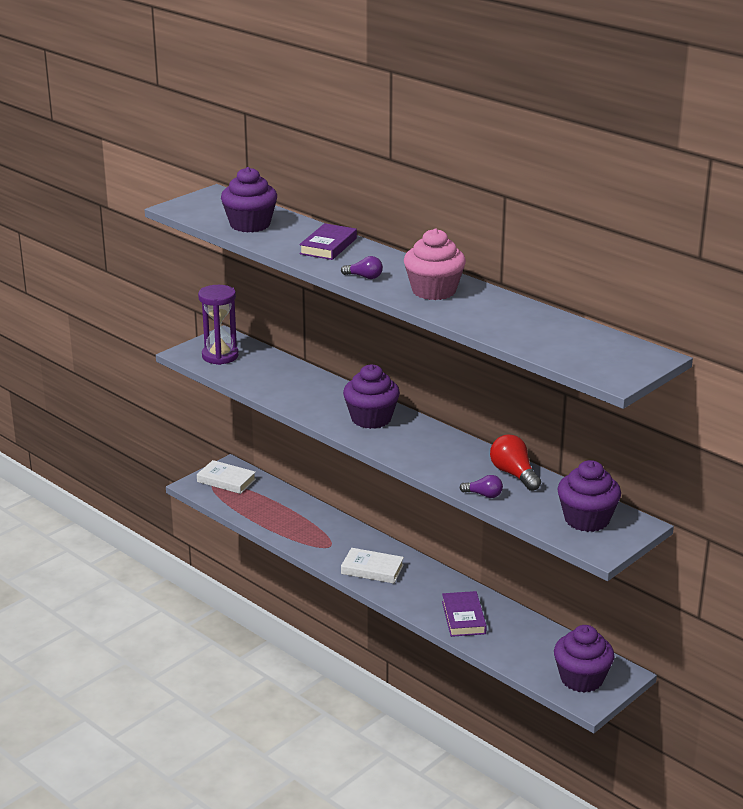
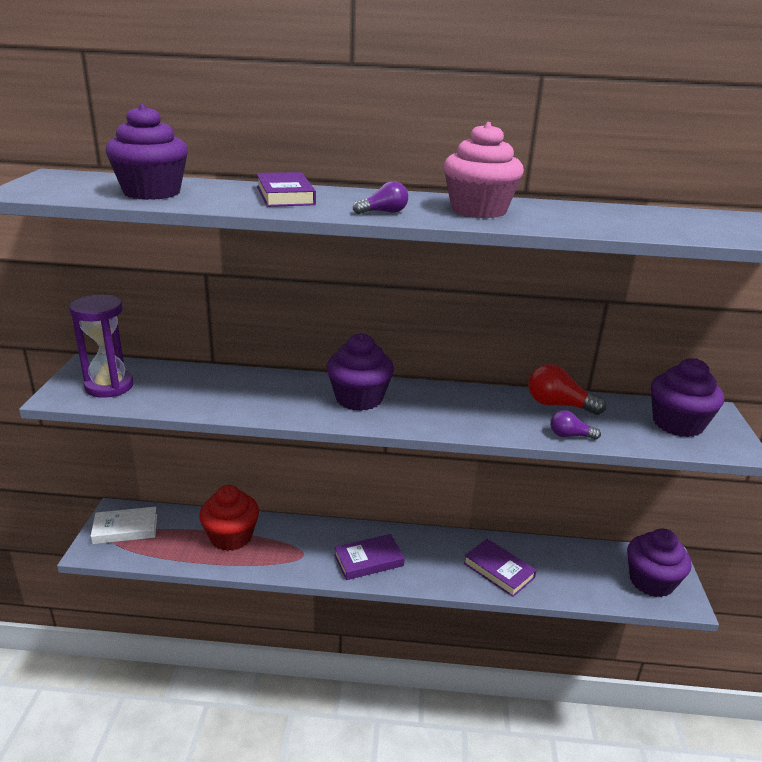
camera: 40 degrees left, 0 degrees up
white book [341,548,404,584] -> purple book [334,534,405,580]
purple light bulb [460,475,503,498] -> purple light bulb turned 150 degrees counterclockwise [550,410,601,440]
none -> red cupcake [199,485,259,551]

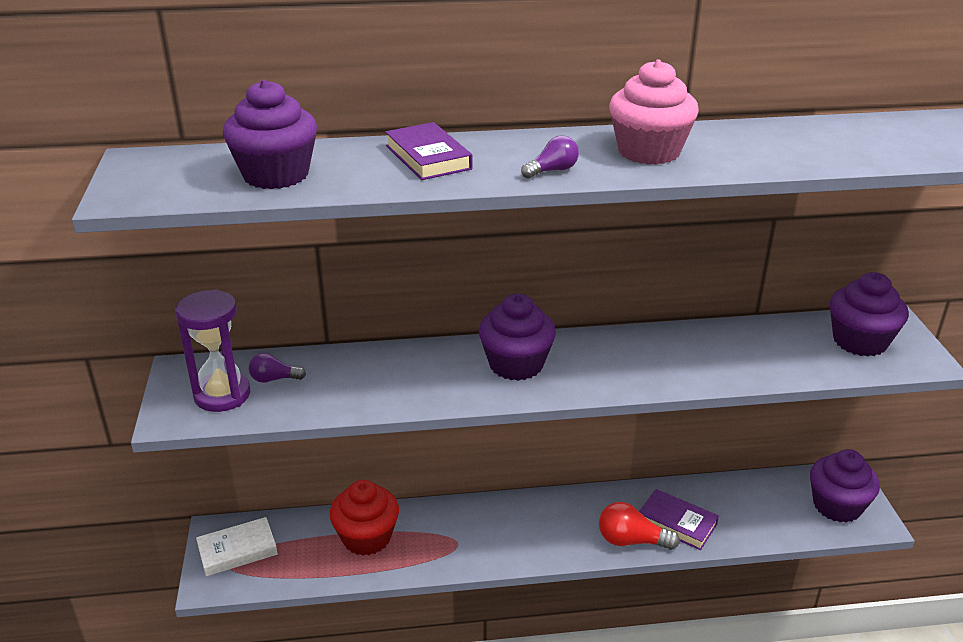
camera: 10 degrees left, 5 degrees up
purple book [334,534,405,580] -> none
red light bulb [528,364,606,415] -> red light bulb moved to [599,502,680,550]
purple light bulb [550,410,601,440] -> purple light bulb moved to [249,353,306,383]

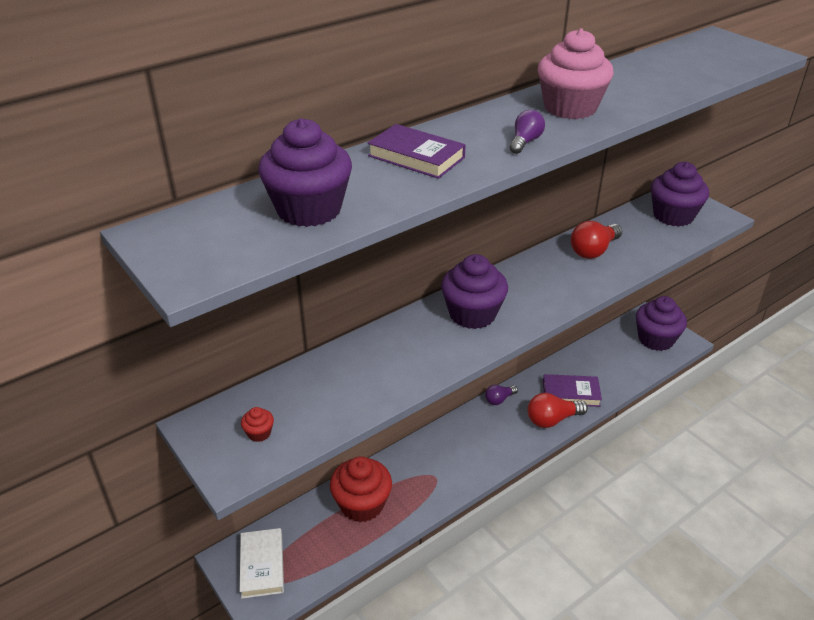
camera: 30 degrees left, 5 degrees up
purple hourglass [175,289,250,412] -> red cupcake [241,407,274,442]
white book [196,517,278,576] -> white book turned 45 degrees counterclockwise [240,528,284,599]
purple light bulb [249,353,306,383] -> purple light bulb moved to [485,385,518,405]
none -> red light bulb [571,221,622,259]

